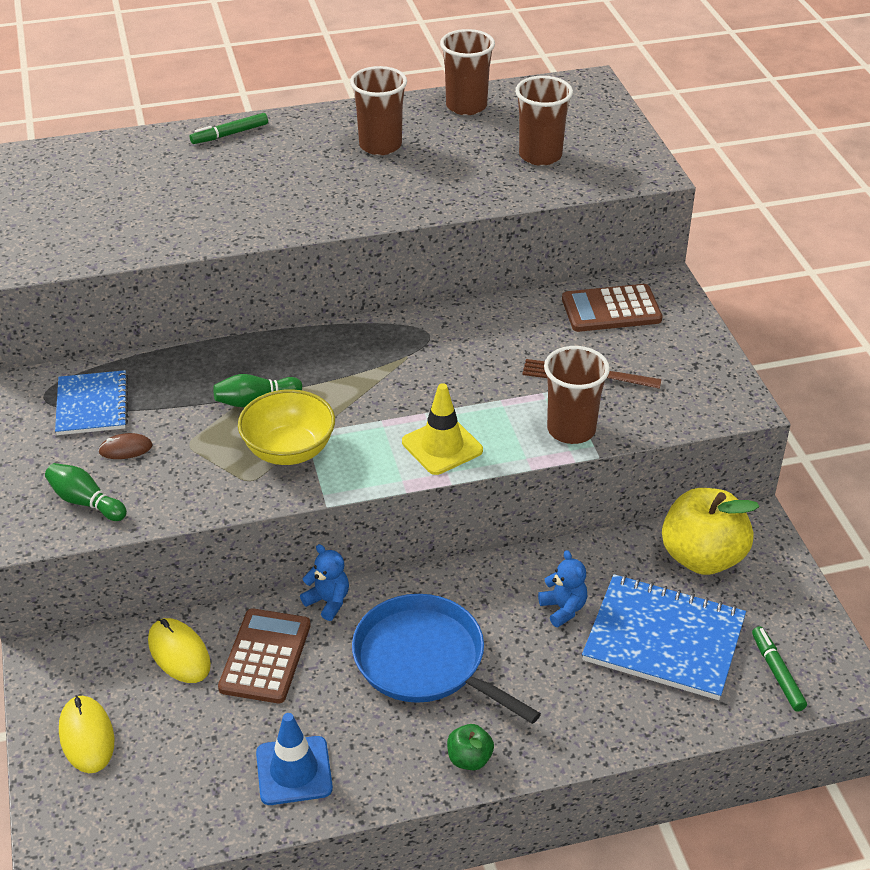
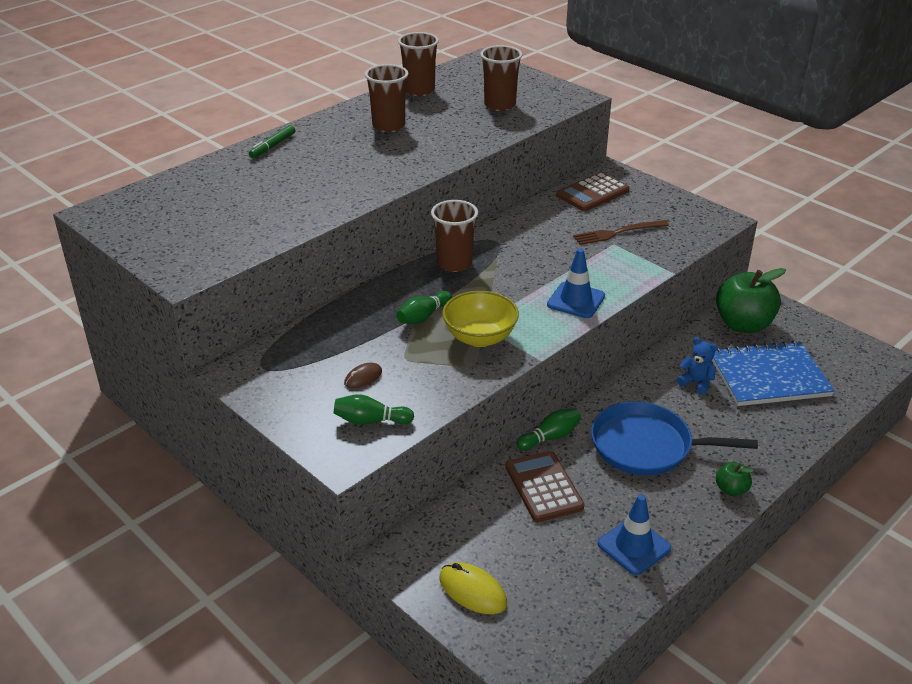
camera: 30 degrees left, 5 degrees down
blue notebook [55,370,128,435] -> none
yellow mouse [148,618,211,683] -> none
blue teddy bear [300,544,349,621] -> green bowling pin [517,408,581,451]
yellow traffic cone [402,383,483,475] -> blue traffic cone [547,248,605,318]
brown cup [544,346,610,444] -> brown cup moved to [431,200,478,272]
yellow apple [662,488,759,575] -> green apple [716,268,786,333]
green marker [752,626,807,712] -> none

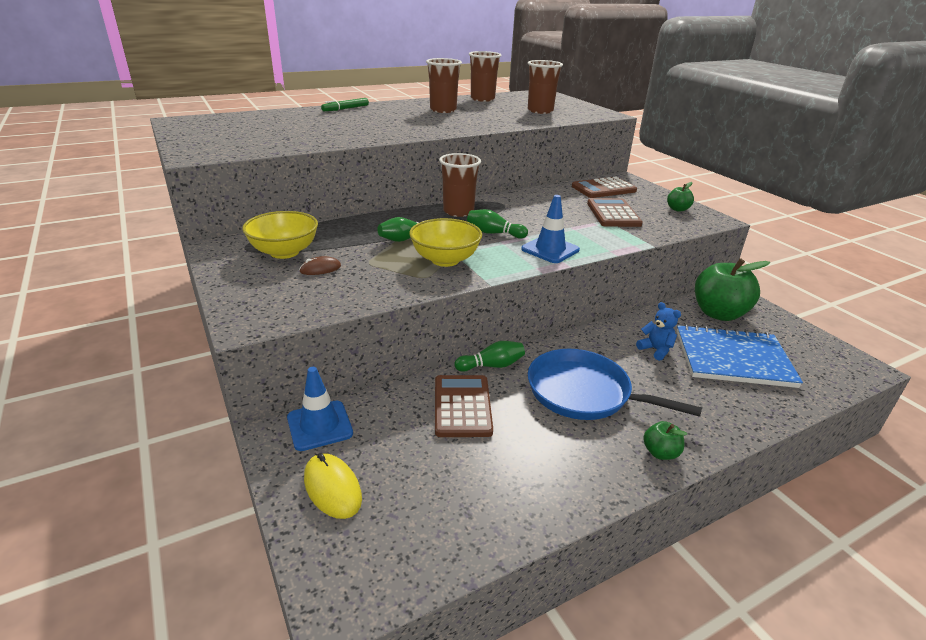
camera: 15 degrees right, 5 degrees down
green bowling pin [334,394,414,425] -> green bowling pin moved to [467,209,528,239]
brown fork [573,220,669,245] -> brown calculator [587,198,643,227]
blue traffic cone [598,494,671,575] -> blue traffic cone moved to [287,367,353,451]
none -> yellow bowl [242,211,318,259]
none -> green apple [667,182,694,211]

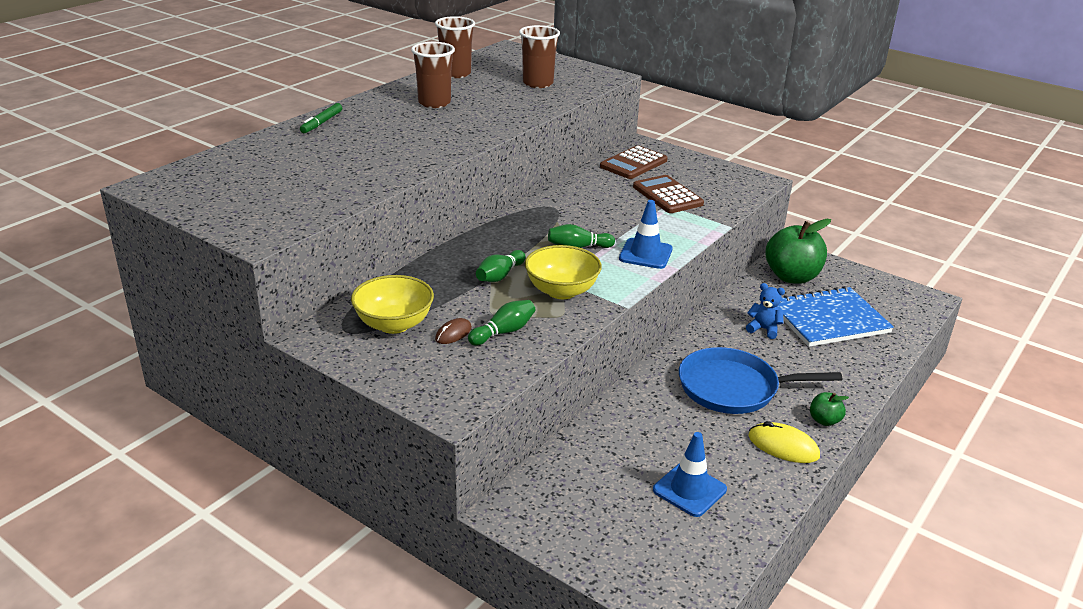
camera: 25 degrees left, 0 degrees up
blue traffic cone [287,367,353,451] -> blue traffic cone moved to [653,432,727,517]
yellow mouse [304,453,362,519] -> yellow mouse moved to [748,421,820,463]
brown calculator [435,375,493,437] -> none
brown cup [439,153,481,217] -> none
green bowling pin [455,341,525,372] -> green bowling pin moved to [468,300,535,346]
green apple [667,182,694,211] -> none

